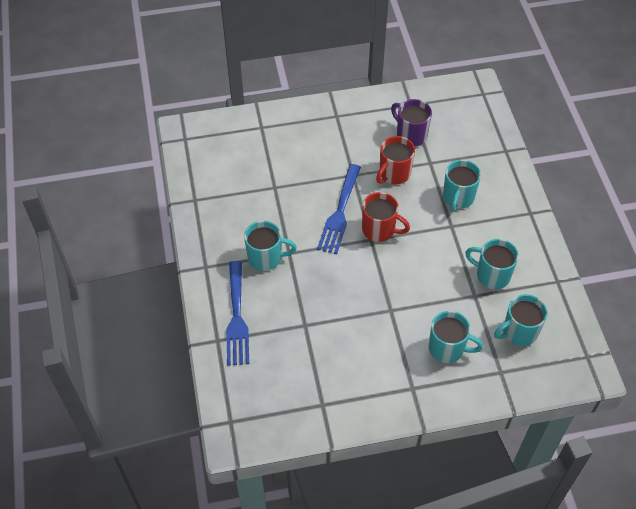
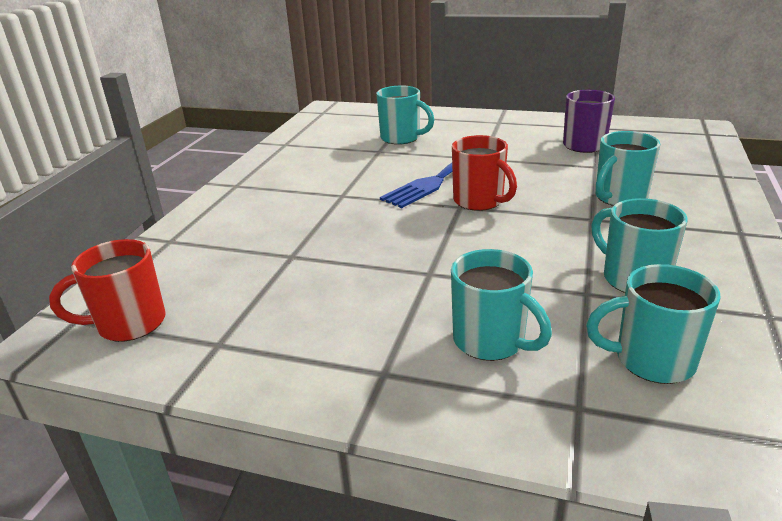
camera: 30 degrees right, 25 degrees down
blue fork [226,261,249,365] -> none
turquoise mug [244,221,297,271] -> turquoise mug moved to [376,86,434,145]
red mug [376,136,415,184] -> red mug moved to [49,239,166,342]

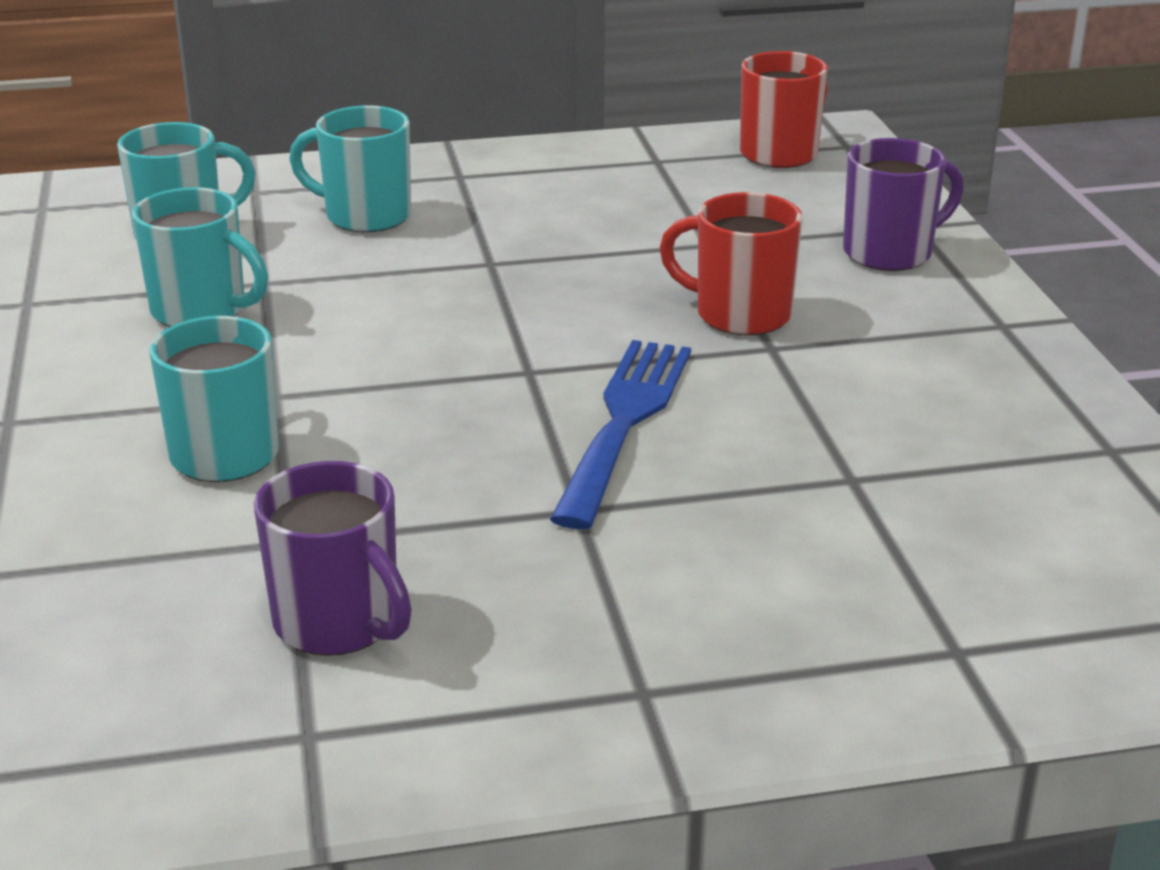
camera: 150 degrees right, 0 degrees up
turquoise mug [376,86,434,145] -> none
red mug [452,135,517,211] -> red mug moved to [660,192,803,335]
none -> purple mug [843,138,964,271]

